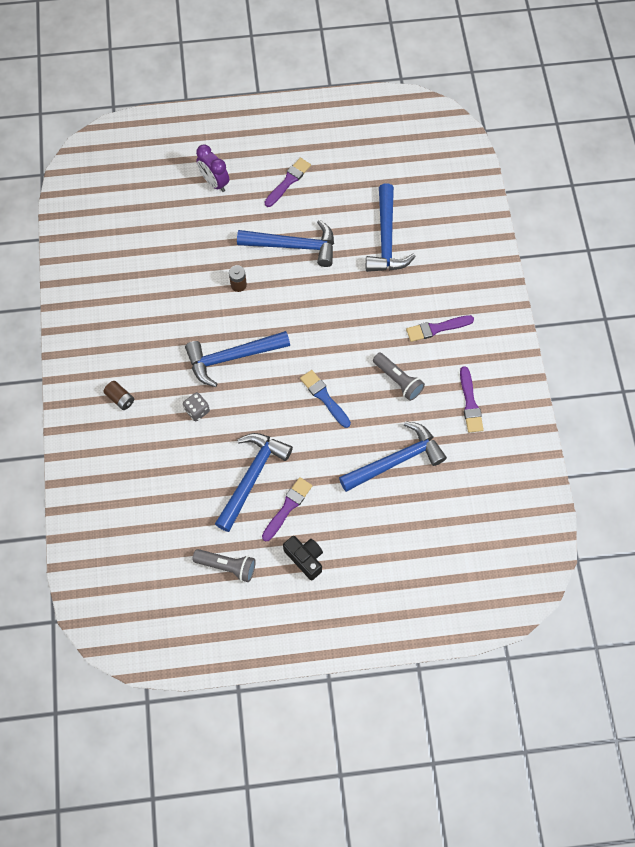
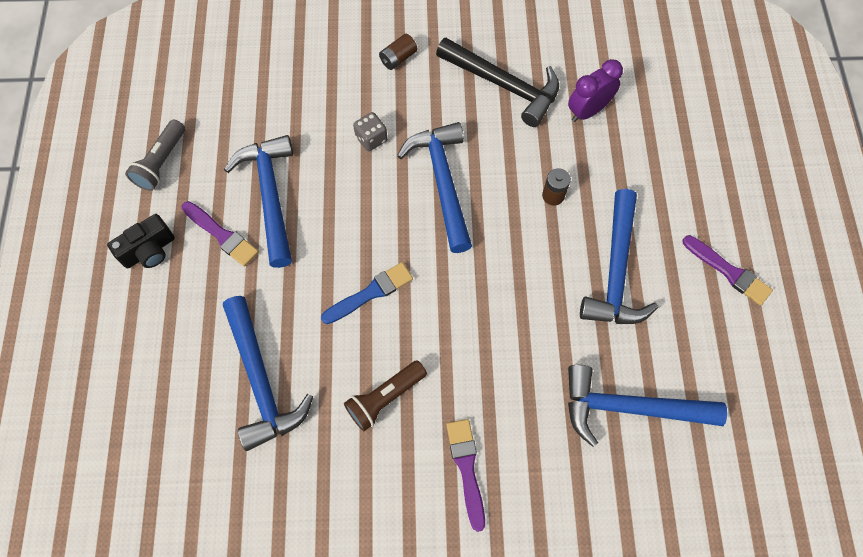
camera: 95 degrees right, 0 degrees up
purple clock [196,145,229,192] -> purple clock moved to [568,59,623,122]
blue hammer [215,433,293,532] -> blue hammer turned 135 degrees counterclockwise [224,135,293,268]
grey flashlight [373,353,425,401] -> brown flashlight [344,361,427,431]
purple brush [460,366,484,433] -> none
none -> black hammer [436,38,559,127]

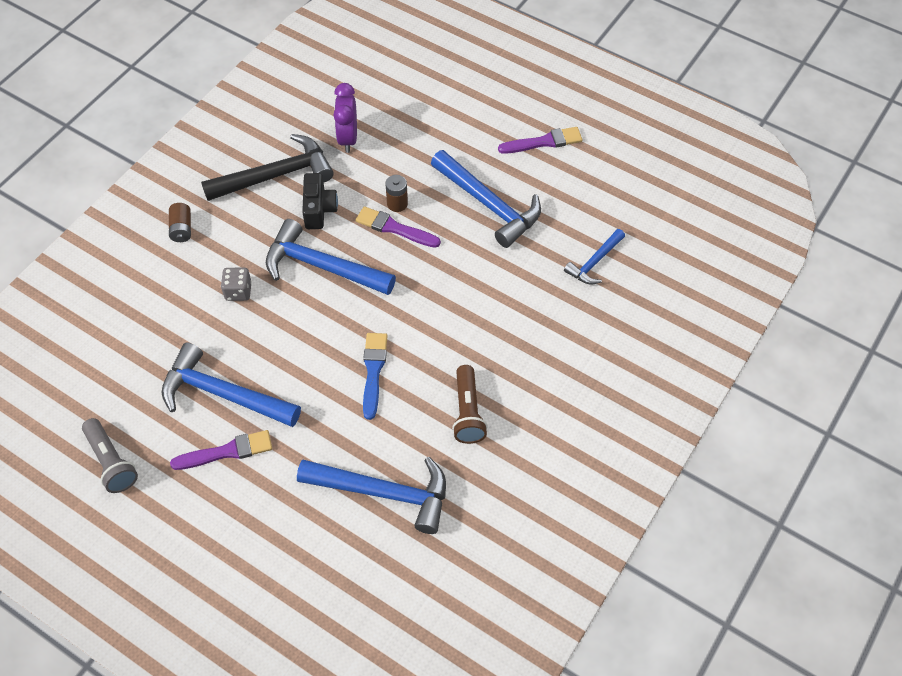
camera: 55 degrees left, 10 degrees down
black camera [107,214,175,269] -> black camera moved to [302,173,338,229]
purple brush [446,419,485,532] -> purple brush moved to [356,206,441,248]
blue hammer [568,365,727,447] -> blue hammer [564,229,625,284], size x0.56

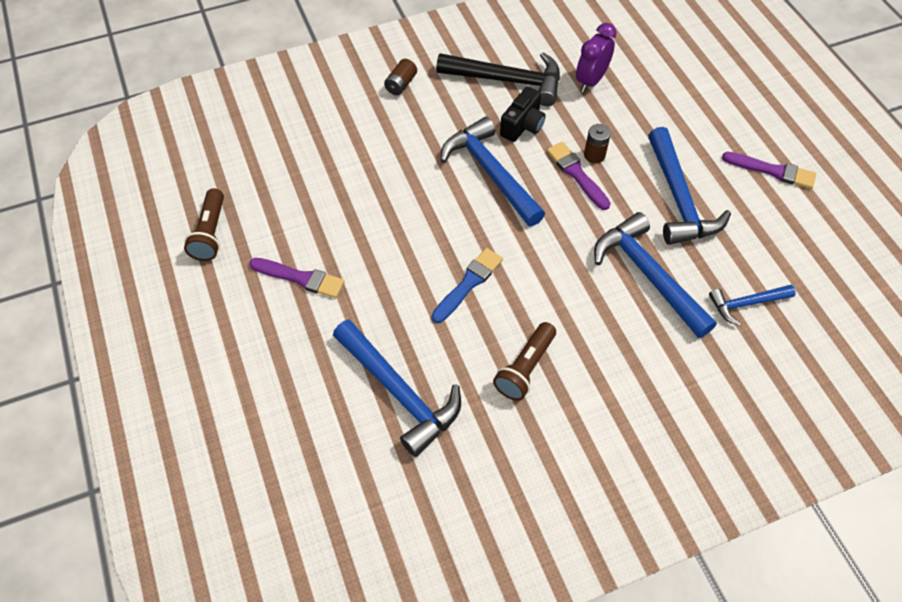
camera: 35 degrees right, 0 degrees up
grey flashlight [82,418,138,493] -> brown flashlight [184,188,224,261]
blue hammer [162,342,301,427] -> blue hammer moved to [594,212,717,338]
grey dice [221,268,252,301] -> none

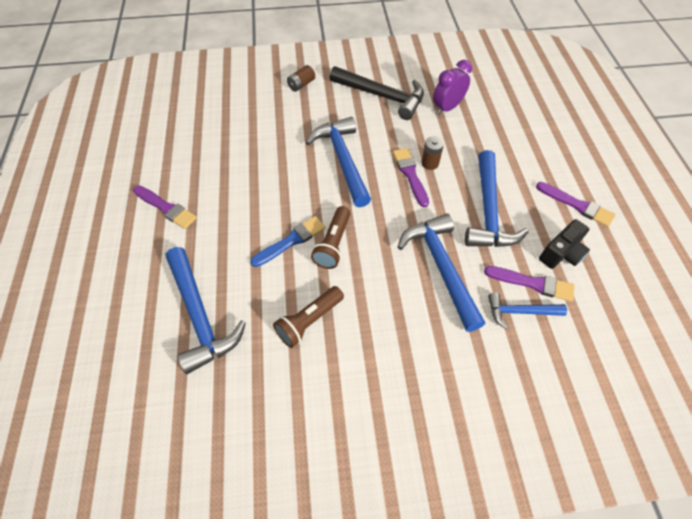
camera: 15 degrees right, 0 degrees up
brown flashlight [184,188,224,261] -> brown flashlight moved to [311,206,350,269]
black camera [500,87,546,142] -> black camera moved to [539,219,590,269]
none -> purple brush [484,266,574,301]

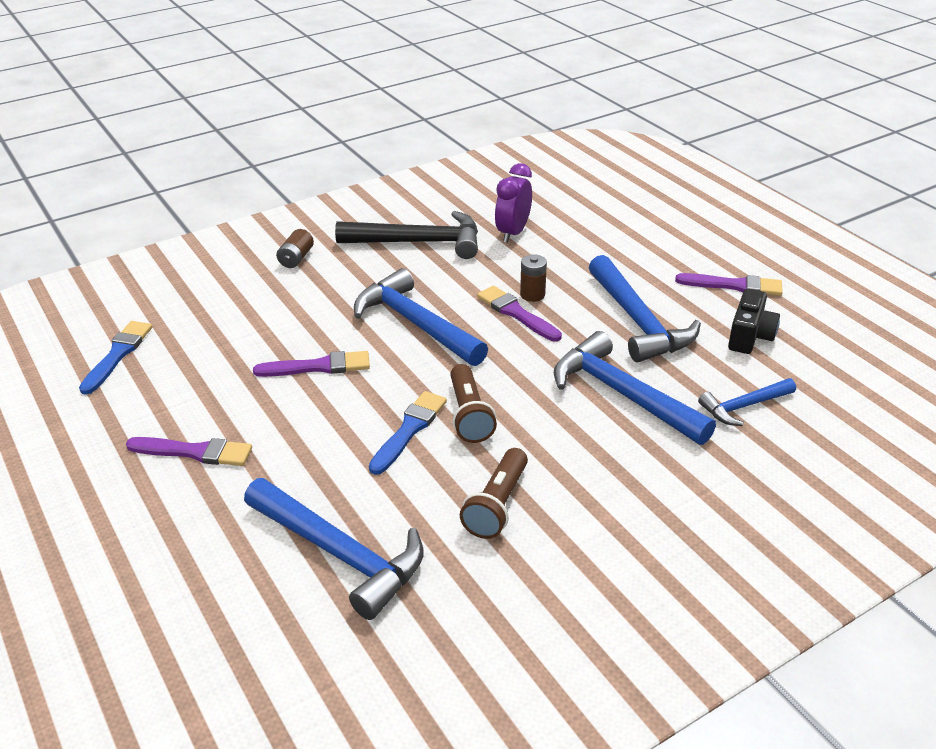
camera: 25 degrees left, 20 degrees down
purple brush [484,266,574,301] -> purple brush moved to [253,351,370,377]
none -> blue brush [79,321,152,395]

